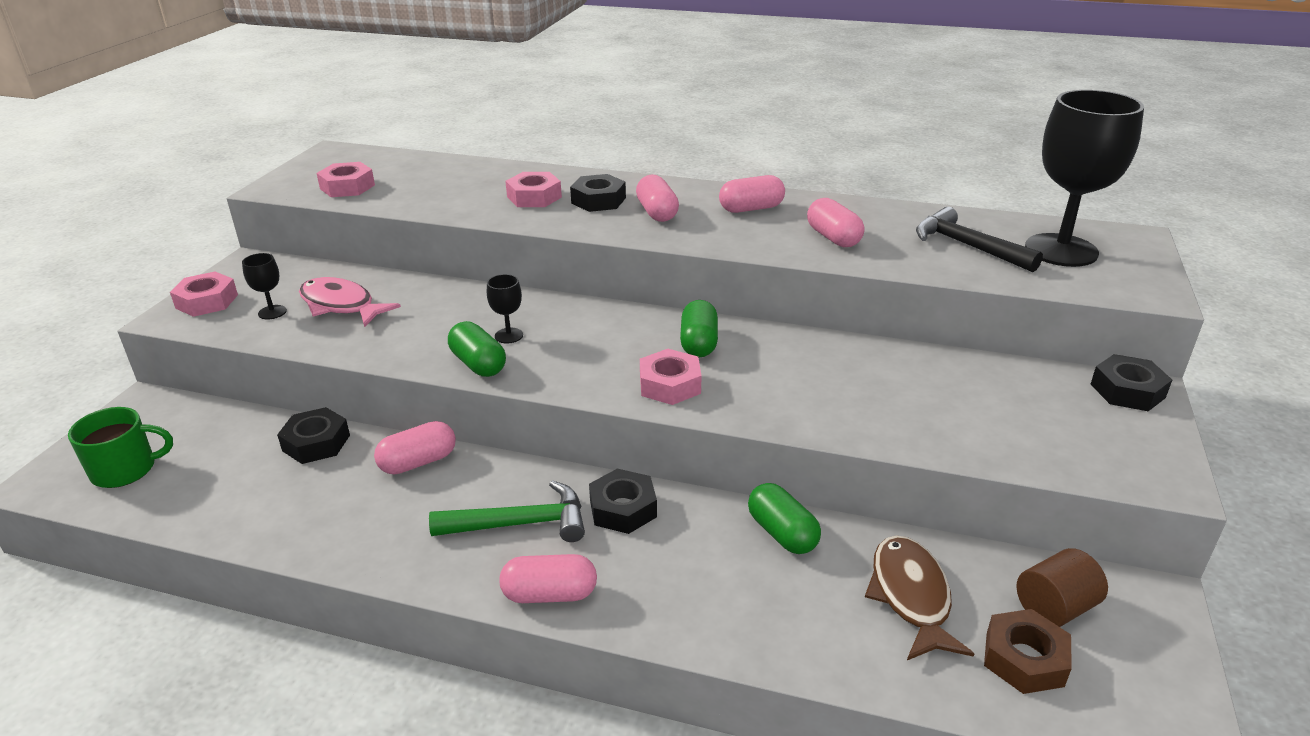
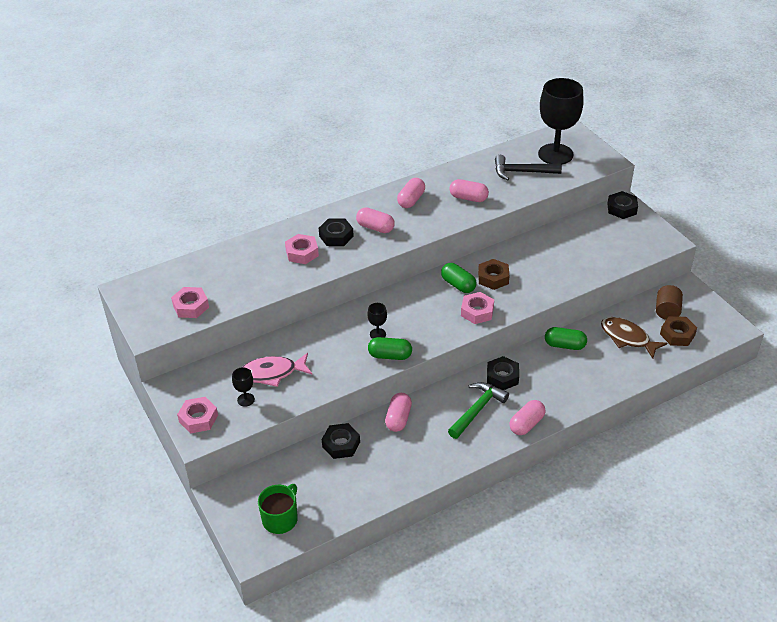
camera: 45 degrees left, 10 degrees up
none -> brown nut [478,259,509,290]

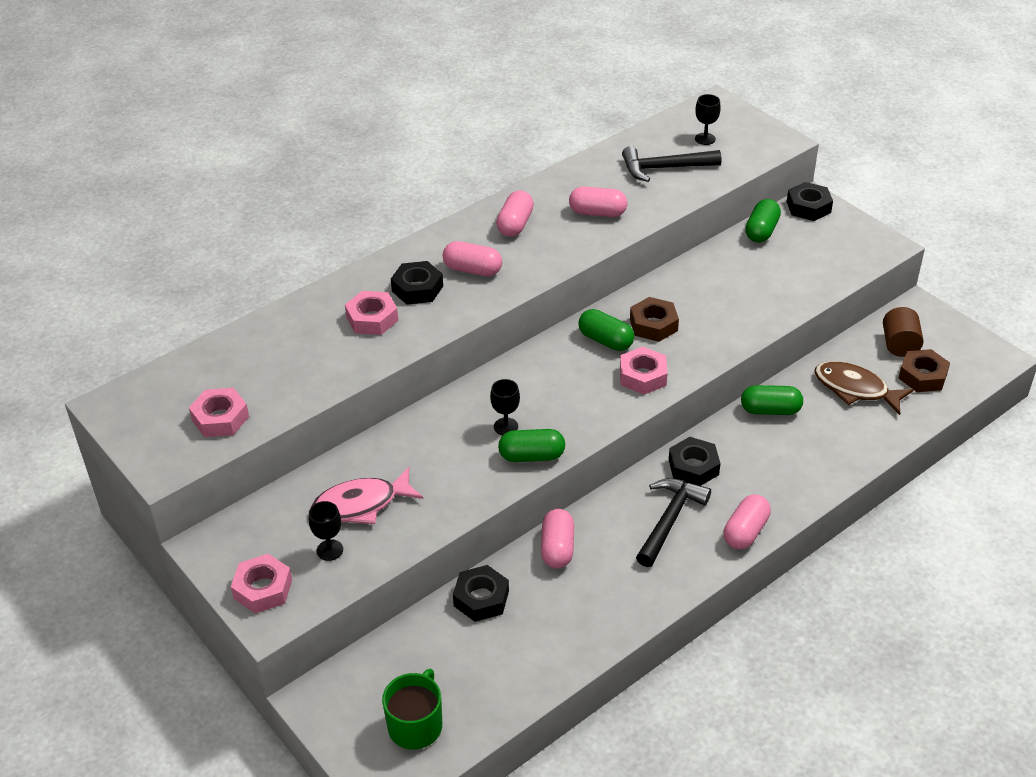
camera: 10 degrees left, 0 degrees up
green hammer [448,382,509,439] -> black hammer [636,478,711,567]
black goblet [538,78,584,164] -> black goblet [695,94,721,145], size x0.41
none -> green capsule [745,199,781,243]

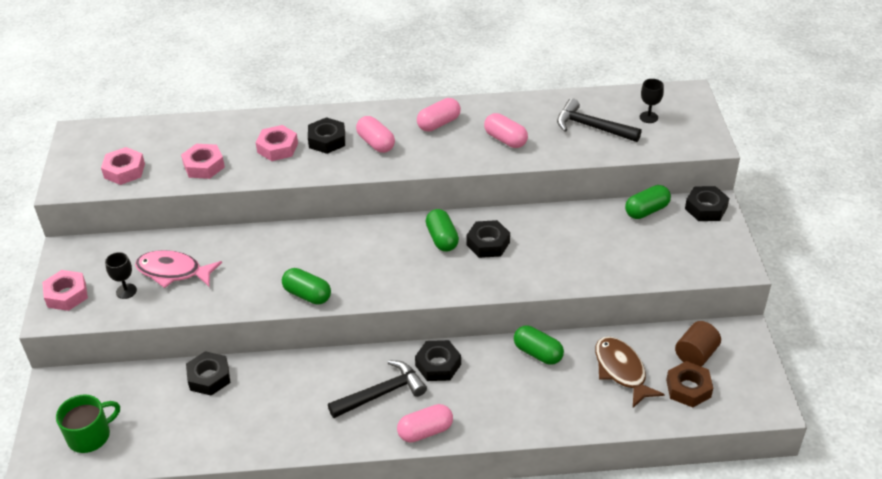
camera: 35 degrees right, 0 degrees up
black goblet [490,379,520,435] -> none
pink capsule [541,509,574,568] -> none
pink nut [620,347,668,395] -> pink nut moved to [181,144,225,179]
brown nut [630,297,679,342] -> black nut [466,220,510,258]

